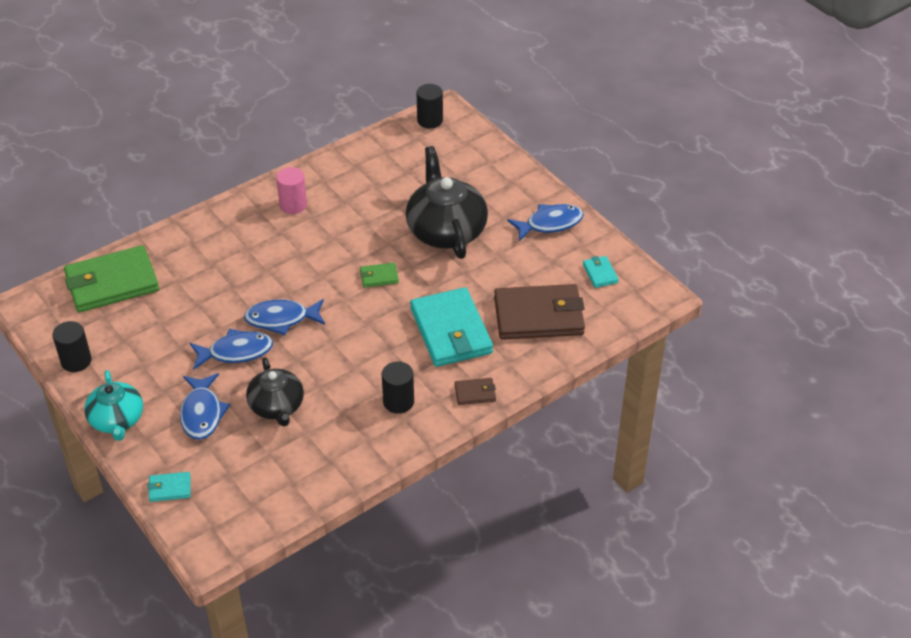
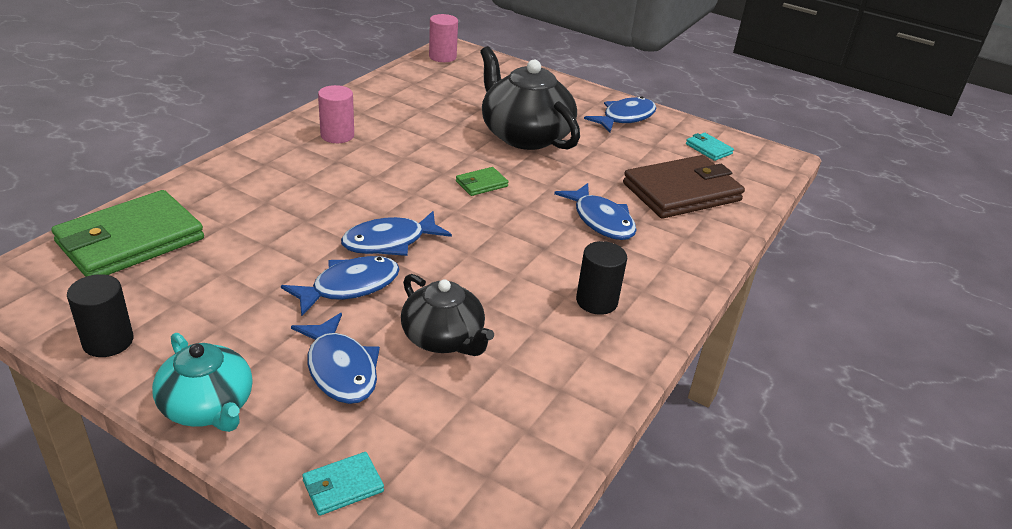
camera: 25 degrees left, 10 degrees down
turquoise wallet [410,287,493,367] -> blue fish [554,183,637,240]
black cylinder [417,84,443,129] -> pink cylinder [429,14,458,62]
brown wallet [455,378,496,405] -> none

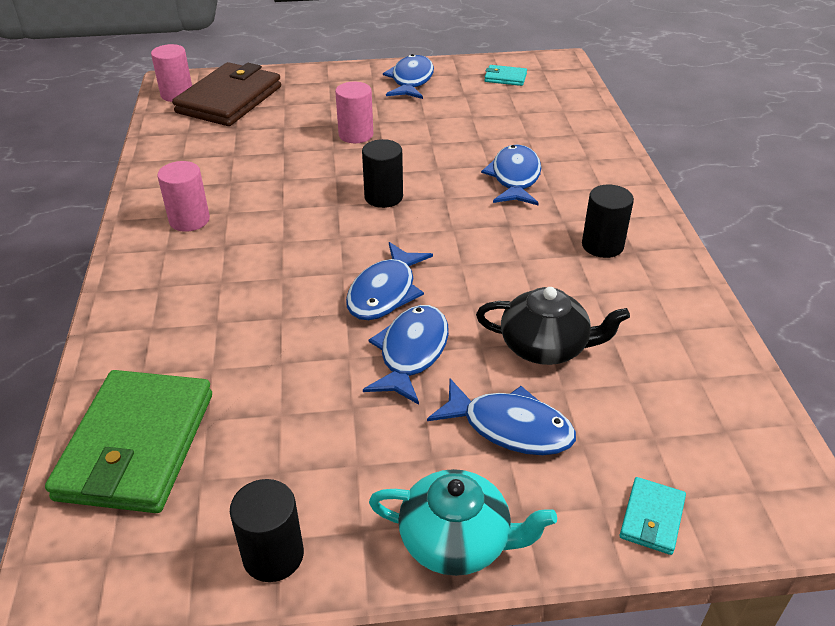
camera: 35 degrees left, 5 degrees up
green wallet [456,167,509,196] -> black cylinder [362,139,403,208]
black teapot [480,46,580,150] -> pink cylinder [335,82,373,143]
blue fish [554,183,637,240] -> blue fish turned 105 degrees counterclockwise [481,144,541,205]
brown wallet [623,155,745,219] -> brown wallet moved to [172,62,281,126]

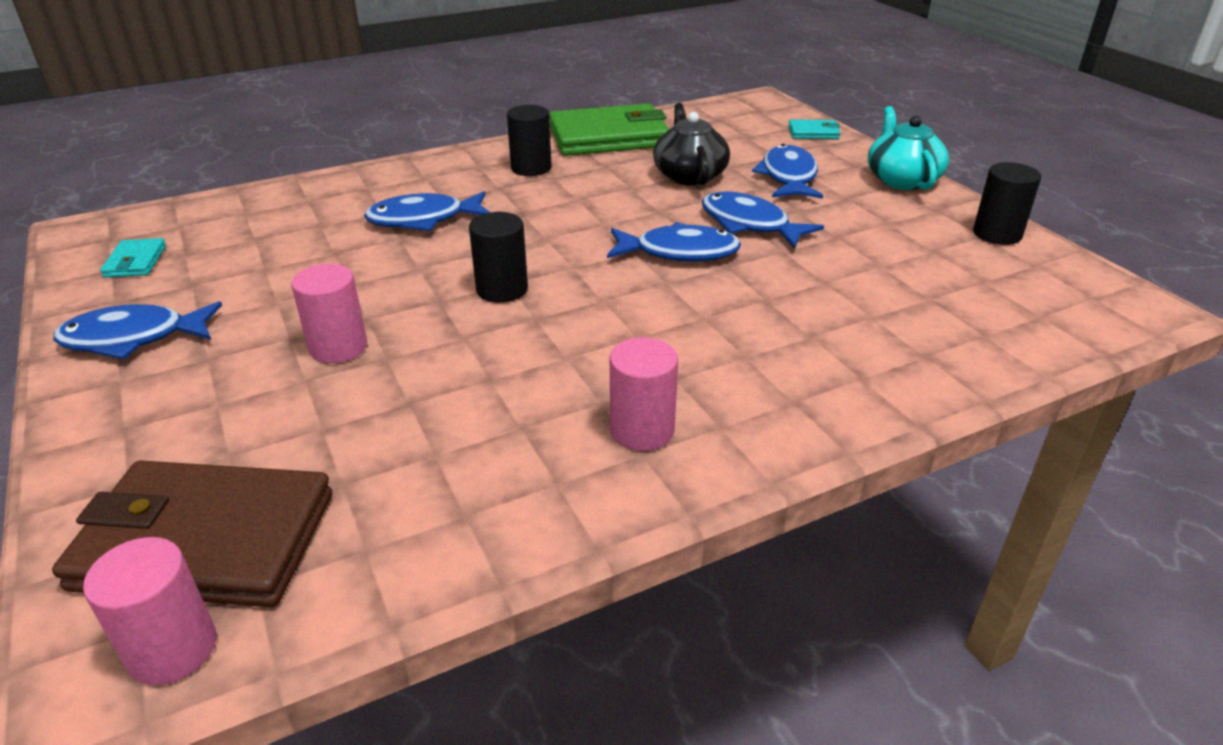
camera: 110 degrees left, 5 degrees down
green wallet [45,370,212,513] -> green wallet moved to [549,104,670,156]
blue fish [363,305,449,405] -> blue fish turned 45 degrees clockwise [702,191,824,248]

